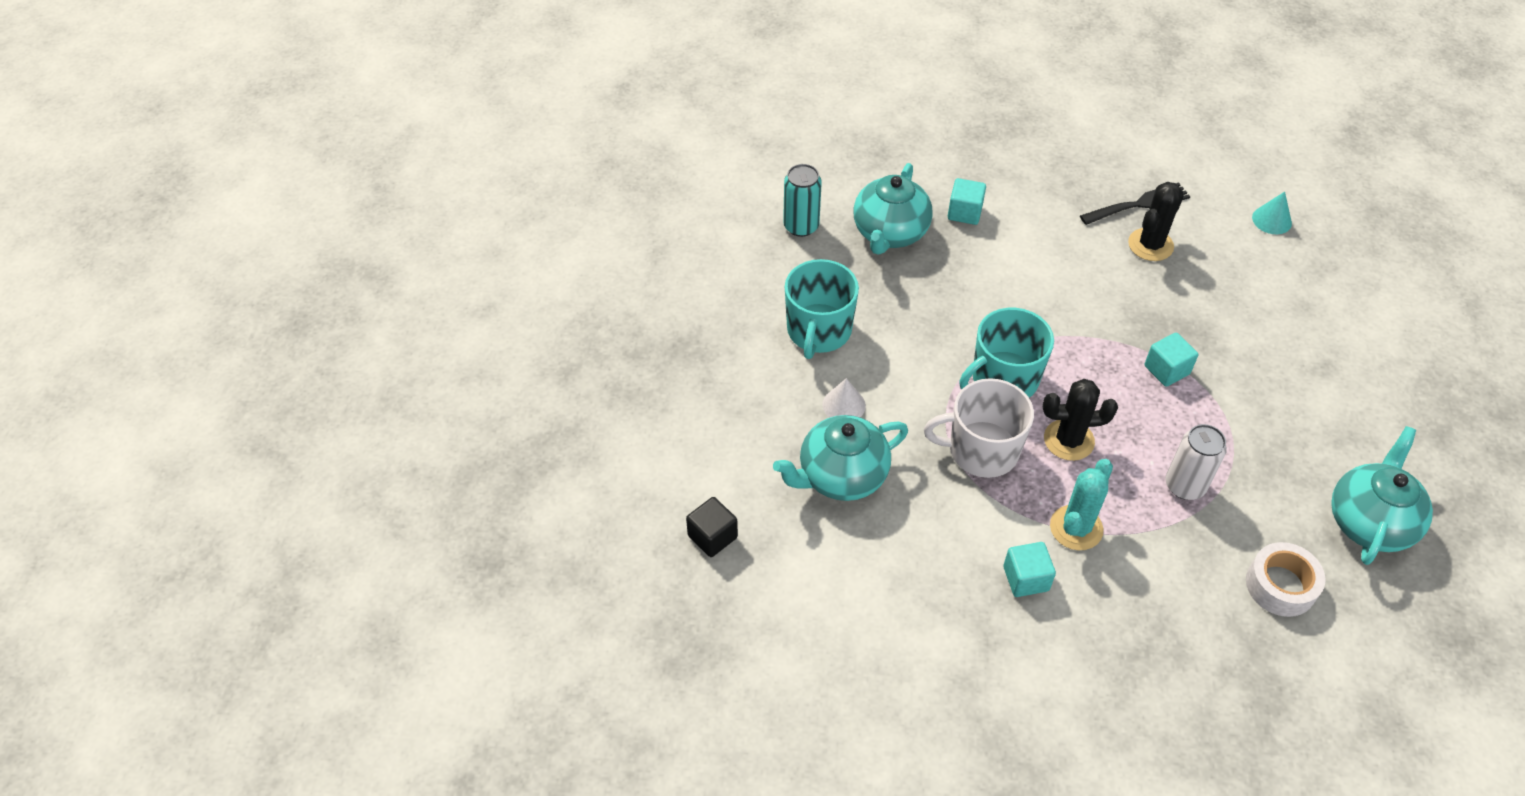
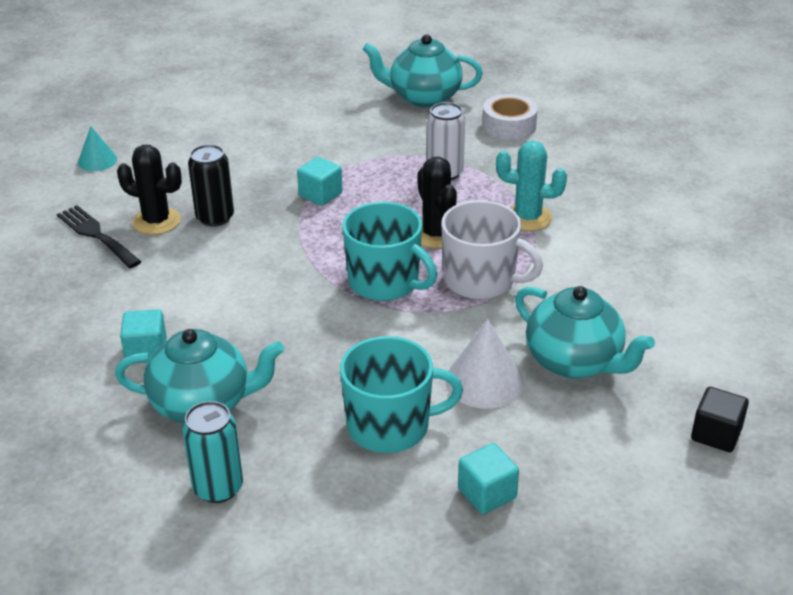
camera: 110 degrees left, 15 degrees down
white cone [822,378,866,418] -> white cone [446,319,524,409], size x1.58
white mug [924,378,1034,478] -> white mug turned 45 degrees counterclockwise [441,200,543,299]
turquoise cube [1003,542,1056,597] -> turquoise cube moved to [458,443,519,514]
none -> black can [188,144,234,227]

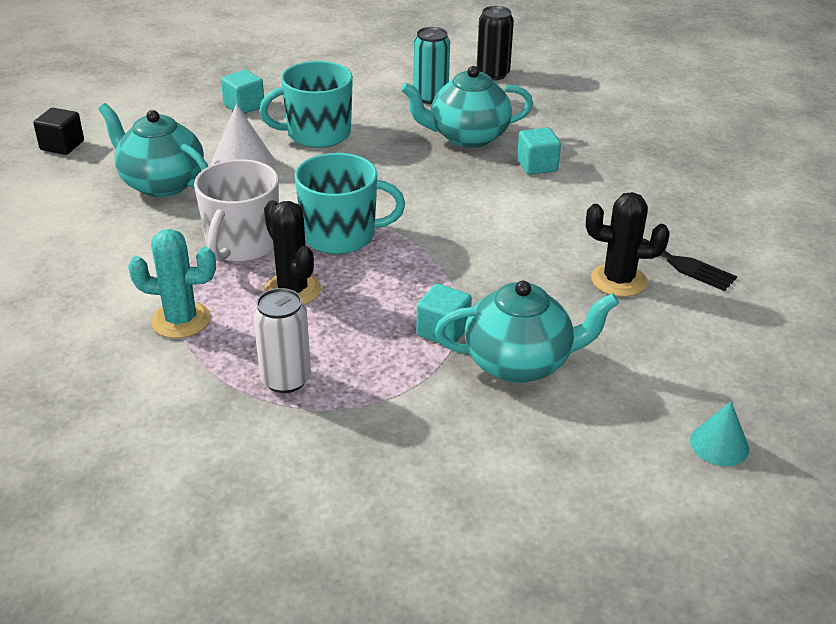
camera: 170 degrees right, 0 degrees up
turquoise cone [78,126,117,171] -> turquoise cone moved to [690,401,749,466]
black can [188,144,234,227] -> black can moved to [477,6,514,81]
turquoise mug [342,202,437,301] -> turquoise mug turned 150 degrees clockwise [294,153,405,254]
turquoise teapot [362,34,483,107] -> turquoise teapot moved to [435,281,619,383]
white mug [441,200,543,299] -> white mug turned 90 degrees counterclockwise [194,159,279,262]
white tape [482,94,538,140] -> none

